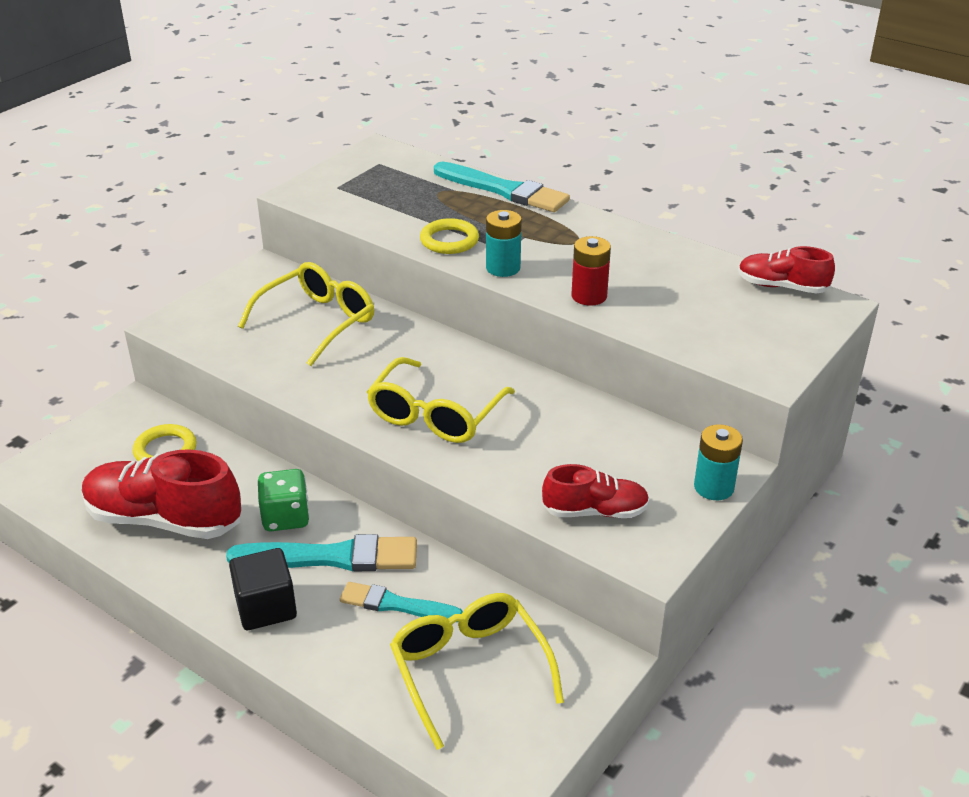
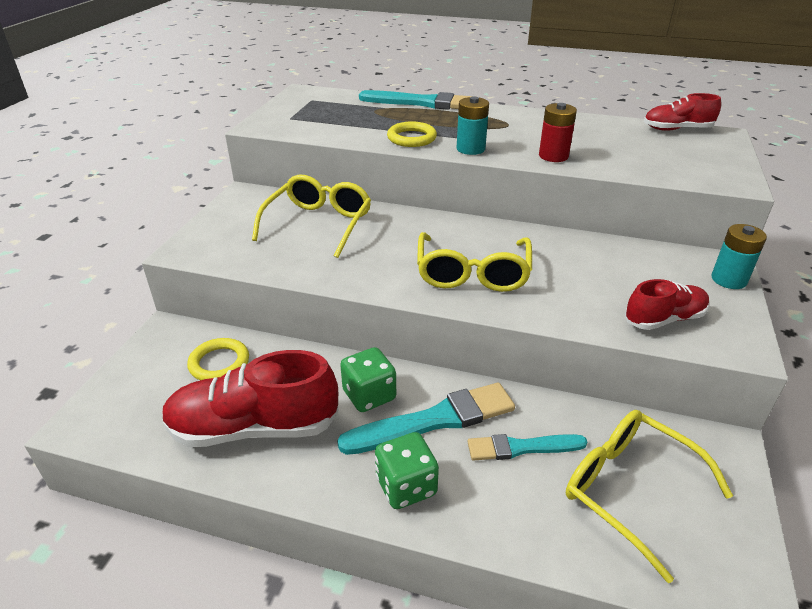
camera: 20 degrees left, 0 degrees up
black cube [229,548,297,630] -> green dice [375,432,439,509]

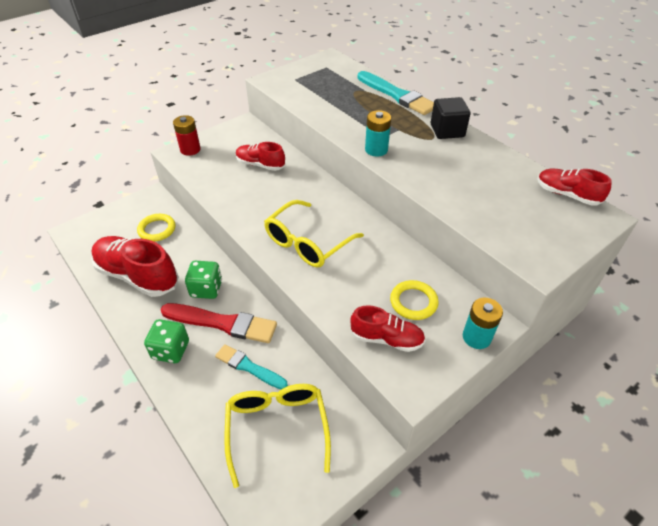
camera: 35 degrees right, 10 degrees up
yellow glasses [252,175,371,258] -> red shoe [236,142,285,171]
turquoise brush [337,382,515,455] -> red brush [160,303,277,343]
yellow ring [387,122,437,147] -> yellow ring moved to [390,280,439,320]
red battery [539,103,577,162] -> red battery moved to [173,115,201,156]
none -> black cube [431,97,470,139]

